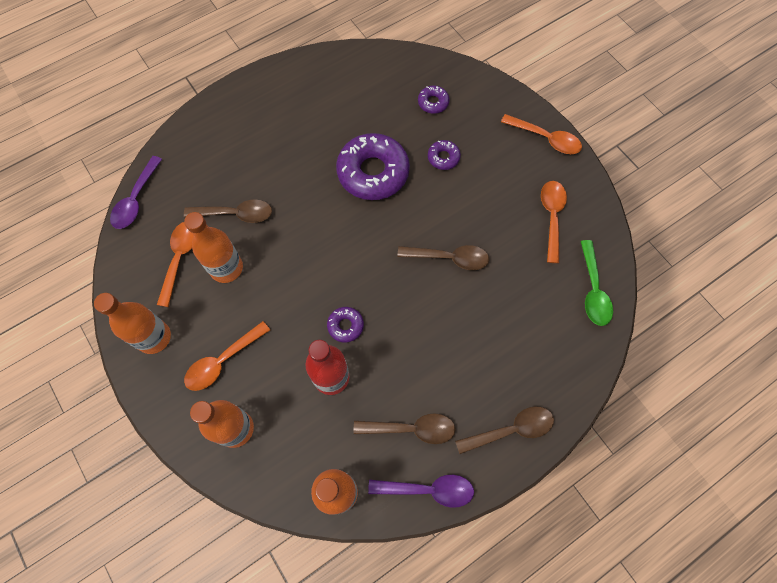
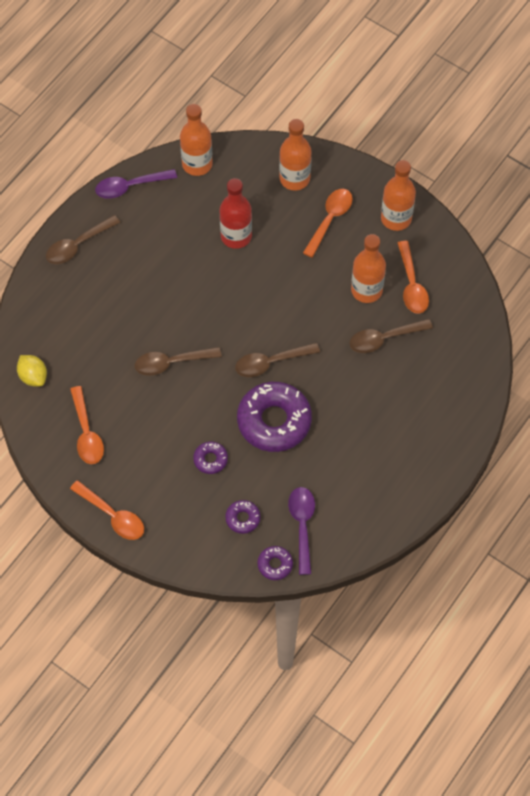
camera: 160 degrees right, 5 degrees down
purple spoon [110,156,162,229] -> purple spoon moved to [288,487,315,575]
purple donut [327,307,364,343] -> purple donut moved to [258,546,293,580]
brown spoon [354,413,456,444] -> brown spoon moved to [235,343,320,377]
orange spoon [501,114,582,154] -> orange spoon turned 150 degrees counterclockwise [70,480,144,540]
green spoon [581,240,613,326] -> yellow lemon [17,355,47,387]

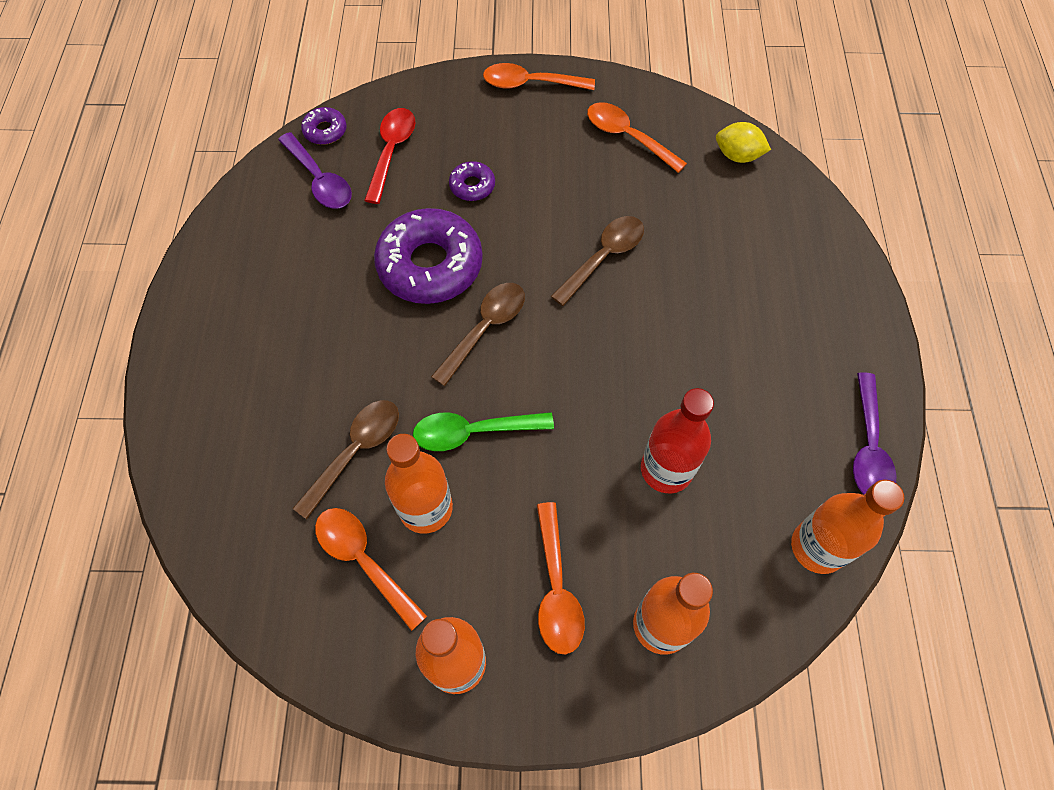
camera: 145 degrees right, 0 degrees up
brown spoon [46,215,120,264] -> none
purple spoon [95,169,177,199] -> purple spoon turned 150 degrees clockwise [853,372,897,495]
purple donut [225,500,261,534] -> red spoon [364,108,415,204]
none -> green spoon [413,412,554,451]

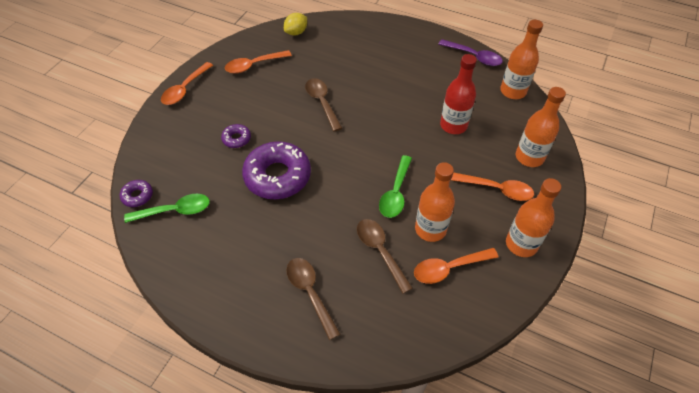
camera: 65 degrees left, 10 degrees down
purple spoon [278,132,352,209] -> green spoon [124,194,210,223]
red spoon [364,108,415,204] -> none
brown spoon [431,283,525,386] -> brown spoon moved to [286,258,340,340]

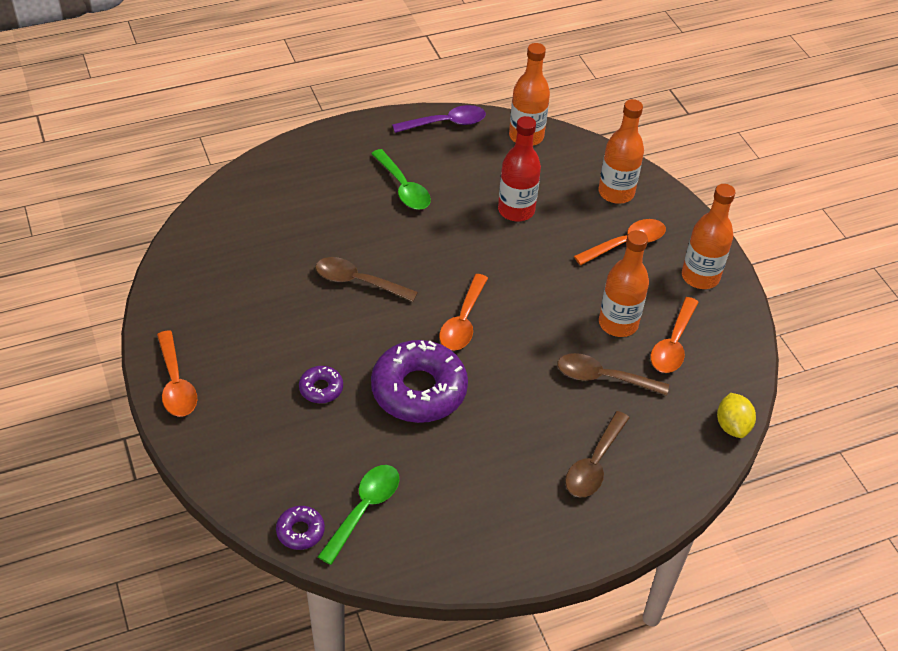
camera: 50 degrees left, 5 degrees down
orange spoon [225,50,292,74] -> orange spoon moved to [439,274,488,351]
yellow lemon [284,13,307,35] -> yellow lemon moved to [717,393,756,438]
brown spoon [286,258,340,340] -> brown spoon turned 75 degrees counterclockwise [565,411,630,498]
green spoon [379,155,412,218] -> green spoon moved to [371,149,431,210]

